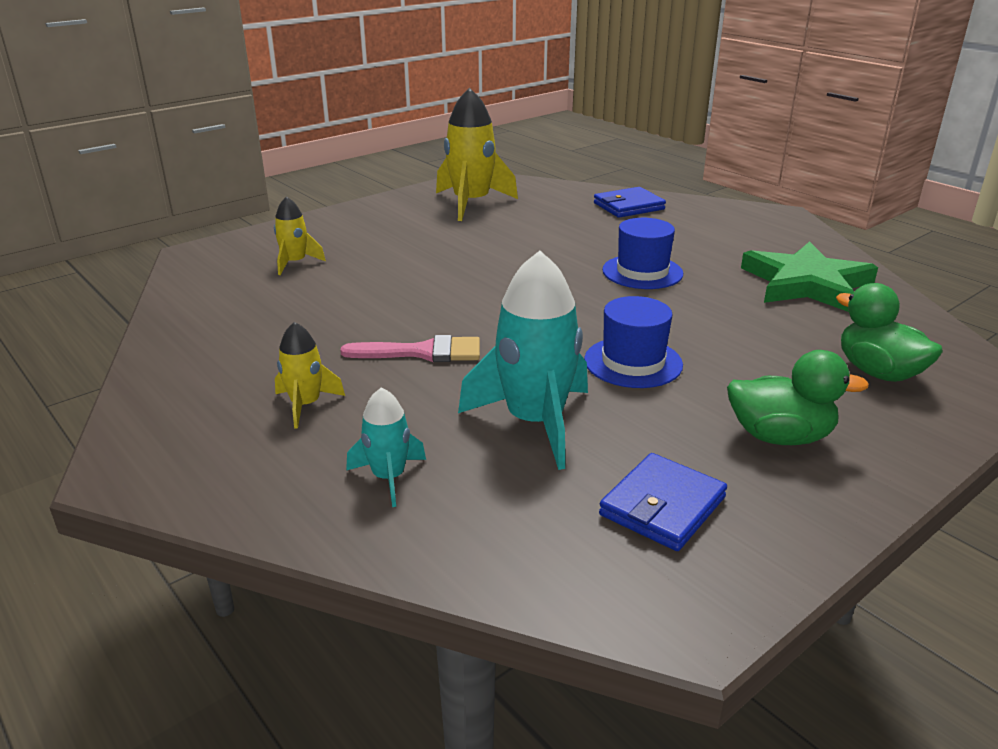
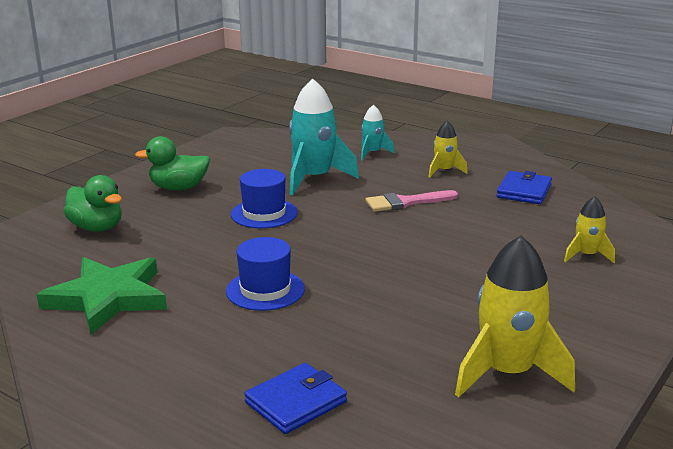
camera: 165 degrees right, 5 degrees down
blue wallet [599,453,727,551] -> blue wallet moved to [496,171,552,204]

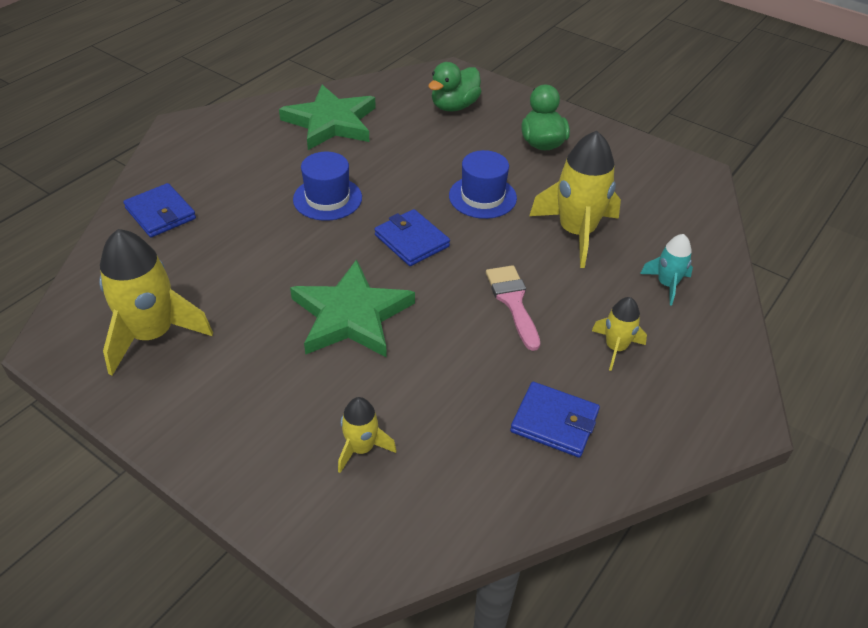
camera: 90 degrees right, 20 degrees up
turquoise rocket [289,79,359,195] -> yellow rocket [529,131,621,268]
none -> green star [290,259,415,358]
none -> blue wallet [374,209,450,266]

